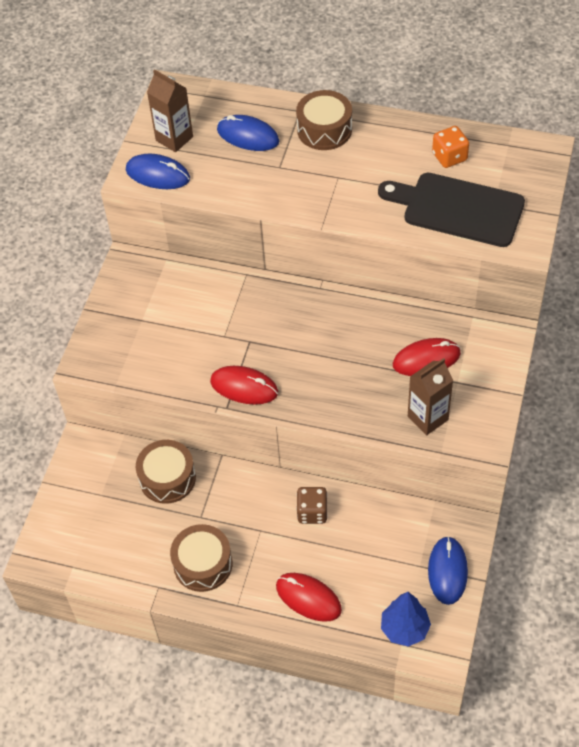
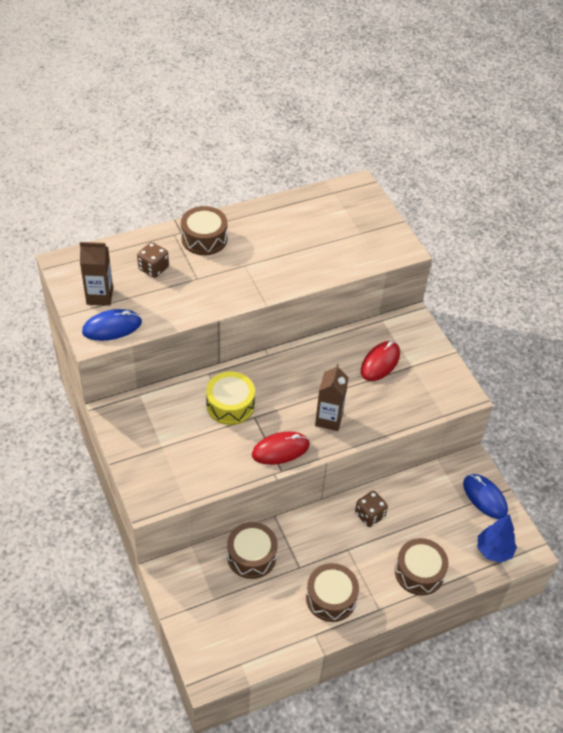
camera: 45 degrees left, 5 degrees down
blue mouse [217,115,279,151] -> brown dice [137,242,169,278]
red mouse [276,573,342,622] -> brown drum [395,538,449,595]
black cutting board [378,173,525,247] -> none
brown carton [408,358,453,435] -> brown carton moved to [315,364,349,431]
orange dice [432,126,469,168] -> none
none -> yellow drum [206,372,255,425]

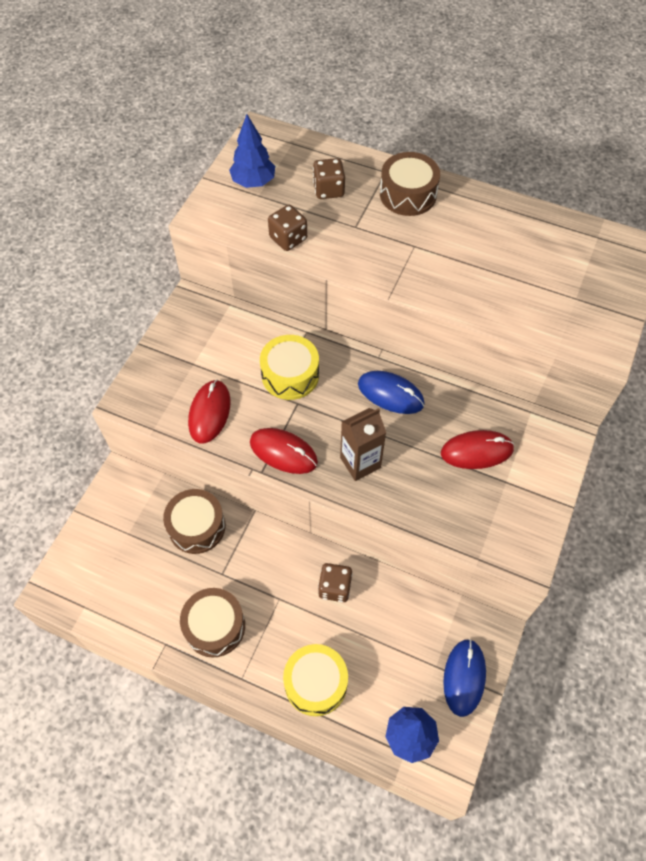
camera: 50 degrees right, 10 degrees up
brown carton [80,242,113,306] -> blue tree [229,114,275,188]
blue mouse [82,309,142,341] -> blue mouse moved to [358,371,425,414]
brown drum [395,538,449,595] -> yellow drum [283,644,348,716]
none -> red mouse [188,380,231,444]
none -> brown dice [268,205,307,251]

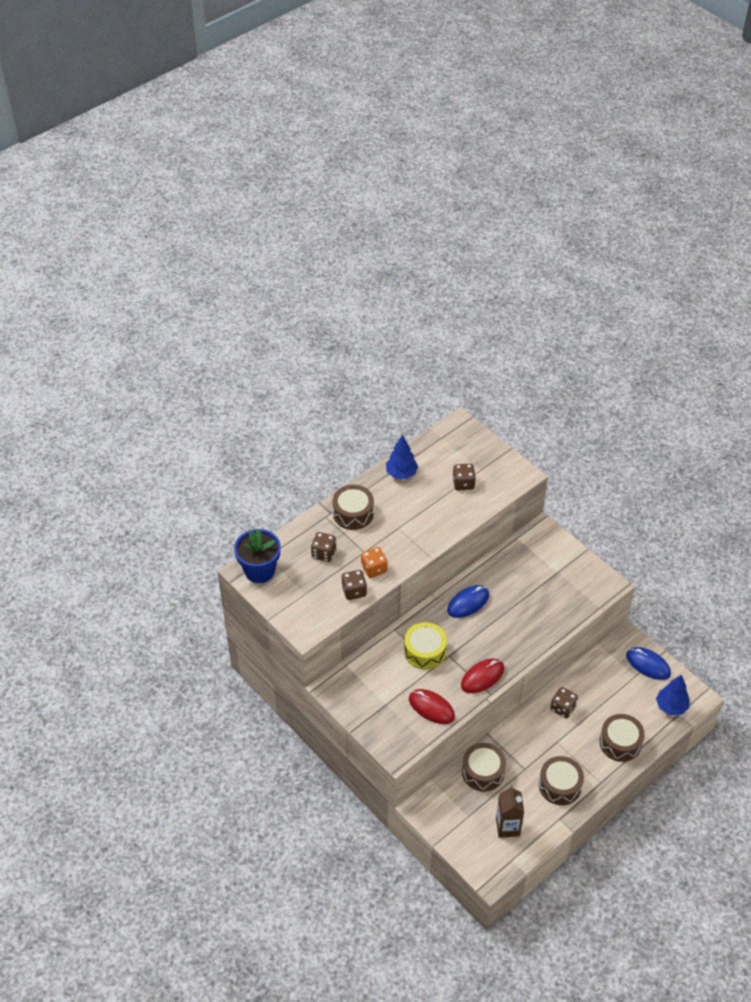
camera: 65 degrees left, 10 degrees down
blue tree [229,114,275,188] -> blue tree moved to [386,435,418,479]
yellow drum [283,644,348,716] -> brown drum [599,714,645,762]
brown carton [340,408,386,481] -> brown carton moved to [496,786,524,838]
red mouse [441,430,514,469] -> none
none -> blue flower pot [234,528,281,583]
none -> orange dice [361,547,387,578]
none -> brown dice [453,463,476,491]

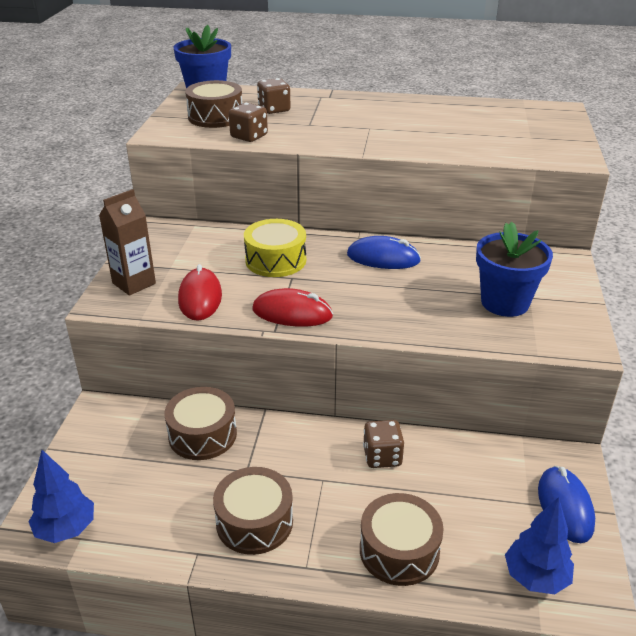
camera: 50 degrees right, 15 degrees down
brown drum [332,485,374,530] -> brown drum moved to [185,80,243,128]
orange dice [361,547,387,578] -> none
blue tree [386,435,418,479] -> blue tree moved to [29,450,94,543]
brown dice [453,463,476,491] -> none
brown carton [496,786,524,838] -> brown carton moved to [99,189,156,296]
none -> blue flower pot [476,222,553,317]

